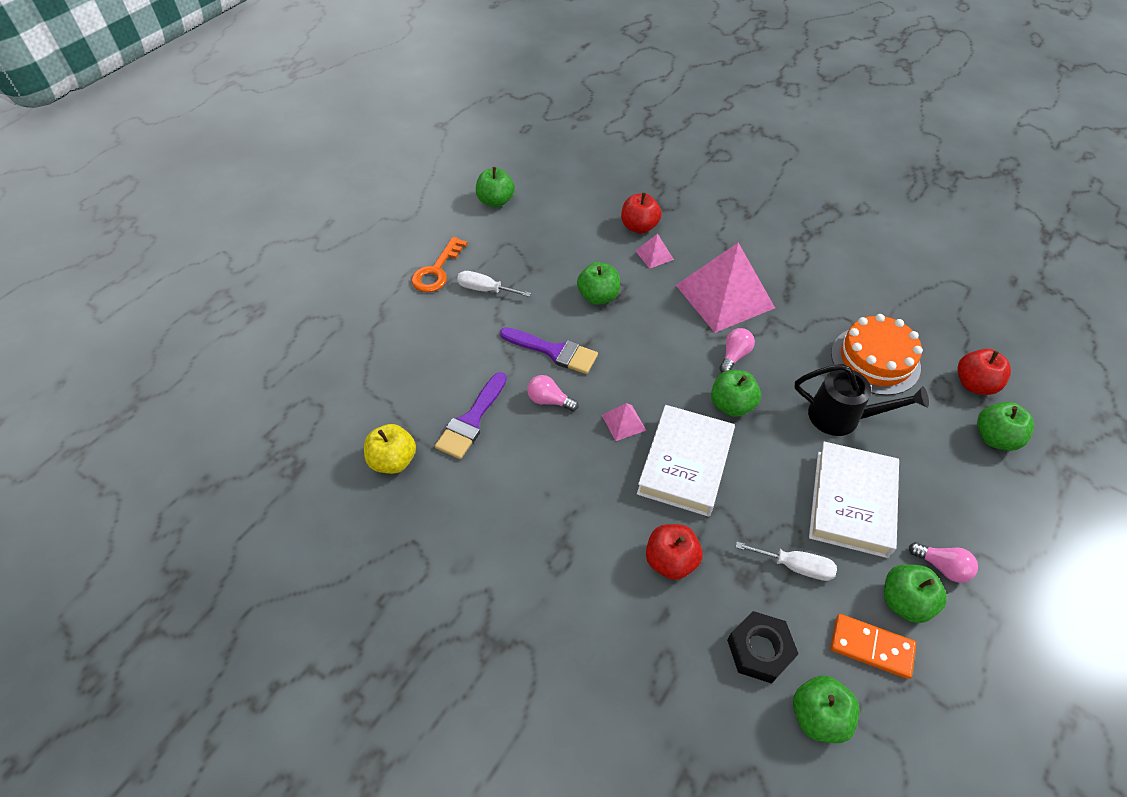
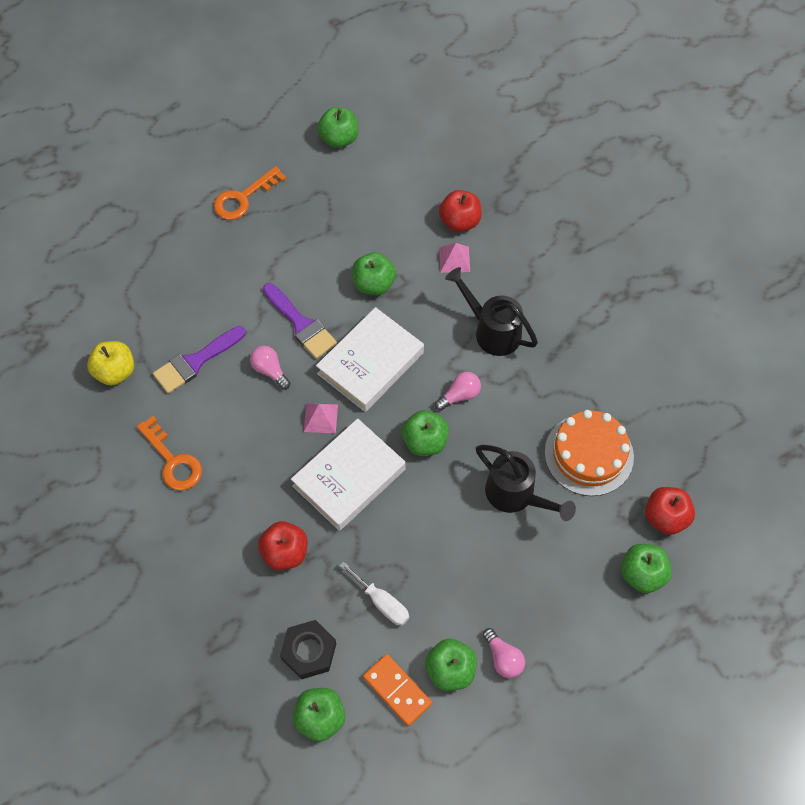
camera: 25 degrees right, 10 degrees up
white screwdriver [457,271,531,297] -> none
pink pyramid [676,243,775,333] -> black watering can [445,267,538,356]
white book [809,442,899,558] -> white book moved to [316,307,424,412]
none -> orange key [137,416,202,491]

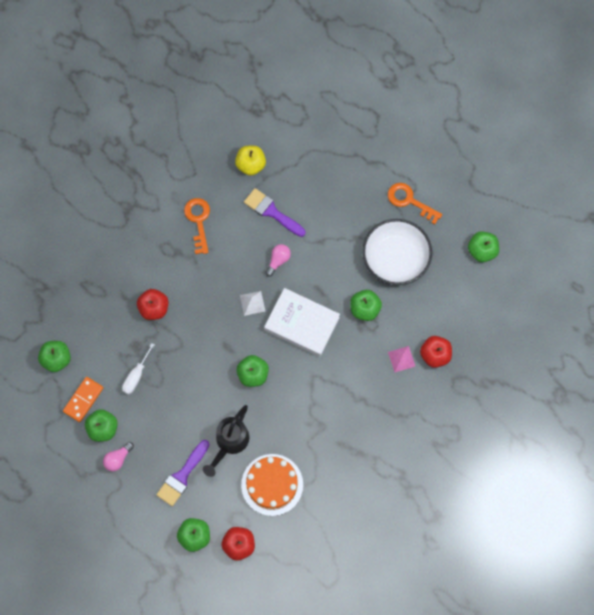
camera: 75 degrees right, 10 degrees up
orange key [137,416,202,491] -> orange key turned 135 degrees clockwise [184,198,210,254]
purple brush [263,283,337,359] -> purple brush moved to [156,440,209,506]
black nut [280,620,336,679] -> none
white book [291,419,405,531] -> none
pink pyramid [304,403,338,433] -> white pyramid [240,291,265,316]
pink light bulb [435,372,481,411] -> none
black watering can [445,267,538,356] -> none
none -> white bowl [362,219,432,285]

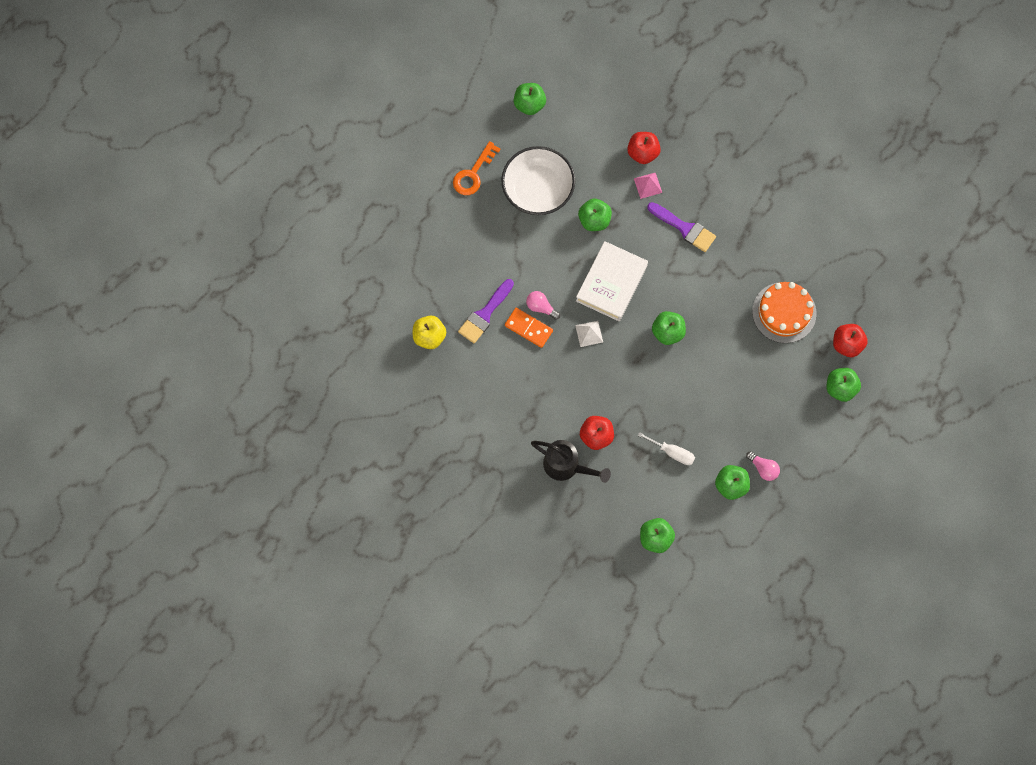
camera: 90 degrees left, 0 degrees up
orange domino [63,377,103,422] -> orange domino moved to [505,308,553,348]
purple brush [156,440,209,506] -> purple brush moved to [647,202,716,252]
orange key [184,198,210,254] -> none
black watering can [203,405,249,477] -> black watering can moved to [531,440,611,483]

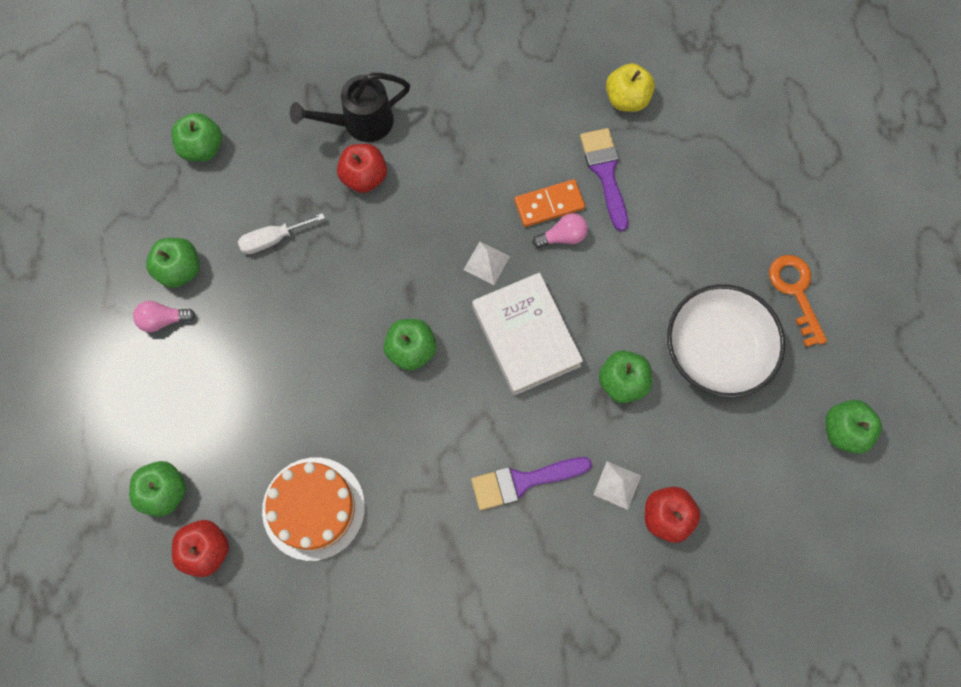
camera: 130 degrees right, 0 degrees up
pink pyramid [634,173,662,199] -> white pyramid [593,461,641,510]

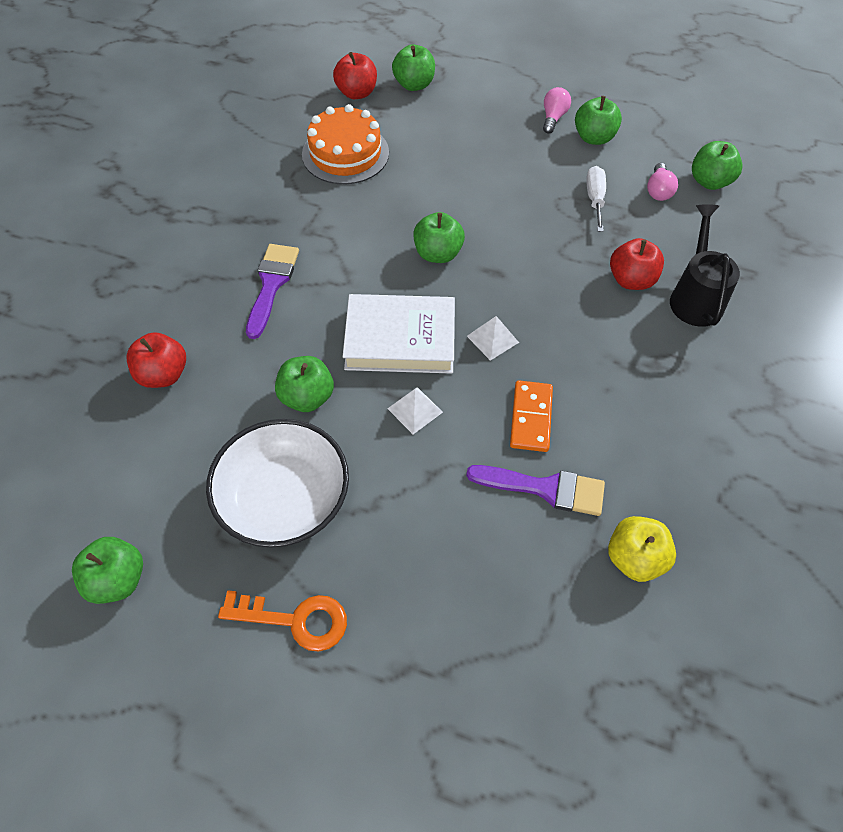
camera: 115 degrees right, 15 degrees down
pink light bulb [533,213,588,248] -> pink light bulb moved to [647,163,678,201]
white pyramid [593,461,641,510] -> white pyramid moved to [387,387,443,434]

